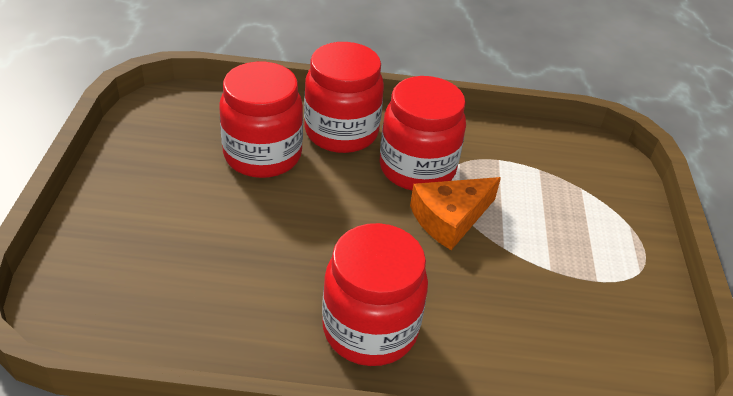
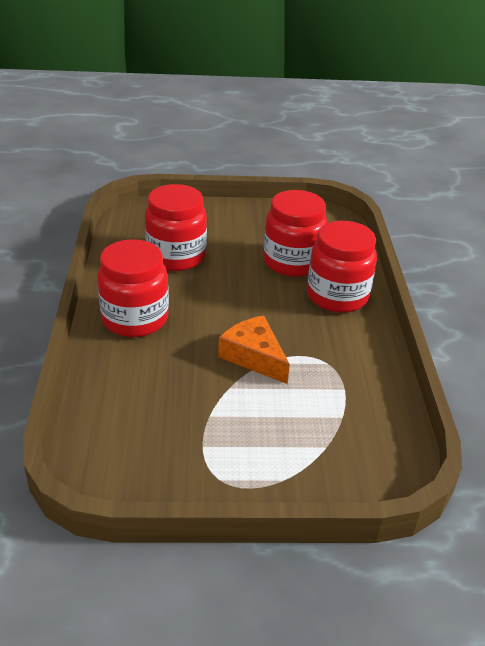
camera: 85 degrees right, 5 degrees down
red jar [380,76,466,190] -> red jar moved to [145,184,207,271]

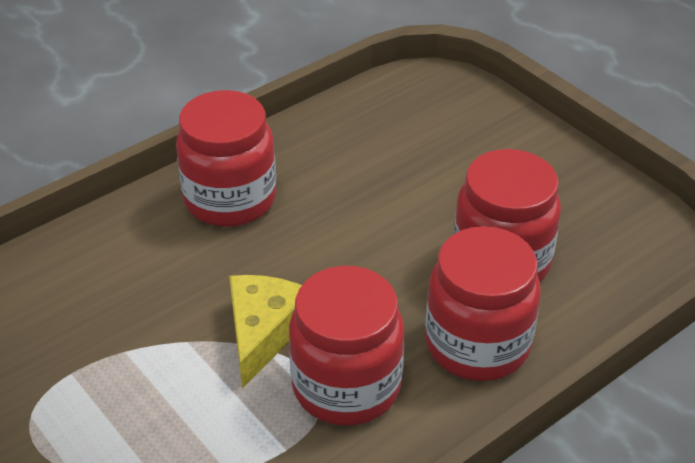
camera: 55 degrees right, 5 degrees up
red jar [145,184,207,271] -> red jar moved to [289,266,404,426]
orange cheese [218,315,290,384] -> yellow cheese [229,275,302,389]

